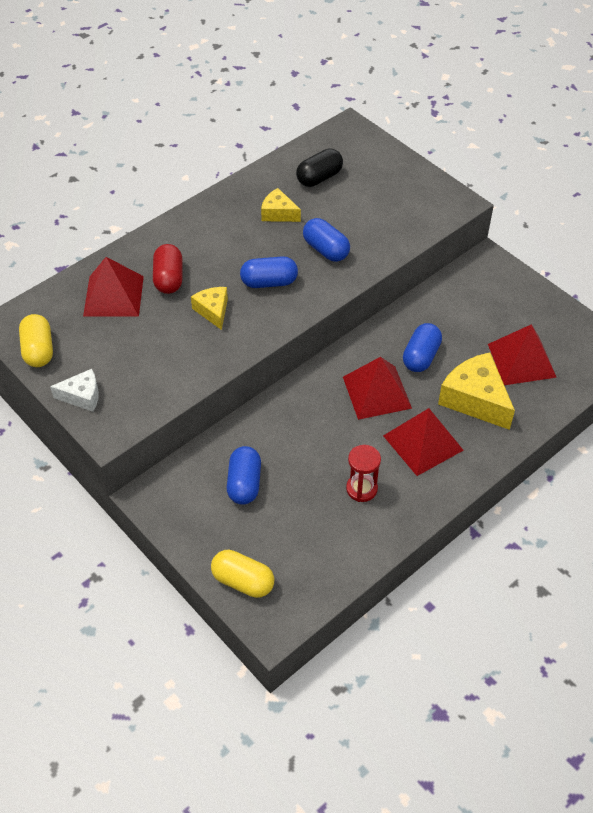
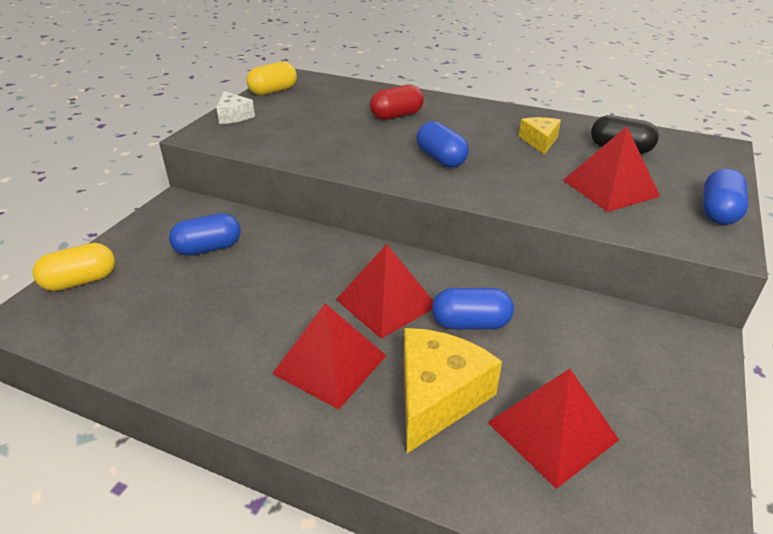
camera: 65 degrees right, 15 degrees down
red pyramid [83,257,144,317] -> red pyramid moved to [563,126,660,212]
yellow cheese [191,287,228,330] -> none
yellow capsule [211,550,274,598] -> yellow capsule turned 60 degrees clockwise [32,243,115,291]
blue capsule [303,218,350,262] -> blue capsule moved to [703,169,749,225]
red hourglass [346,445,381,502] -> none

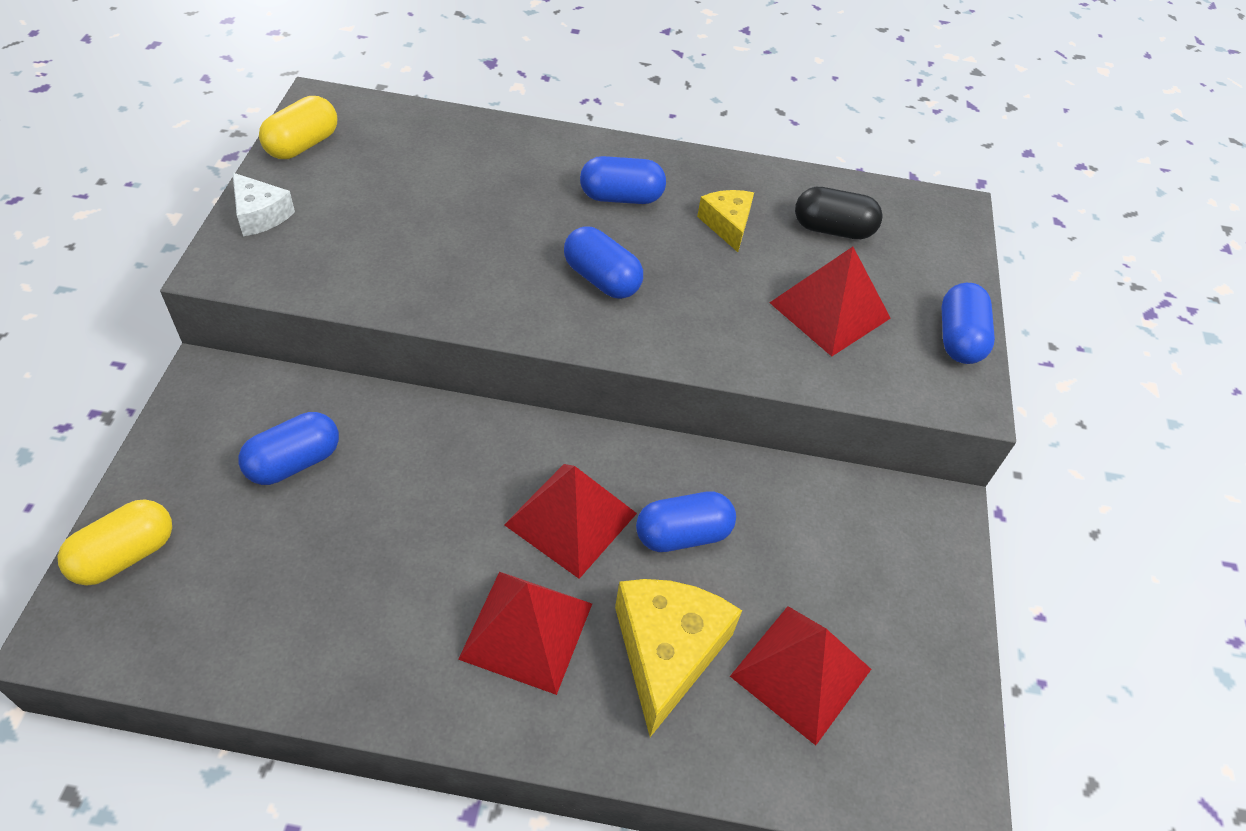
camera: 20 degrees left, 15 degrees up
red capsule [370,84,424,120] -> none
none -> blue capsule [580,156,666,204]

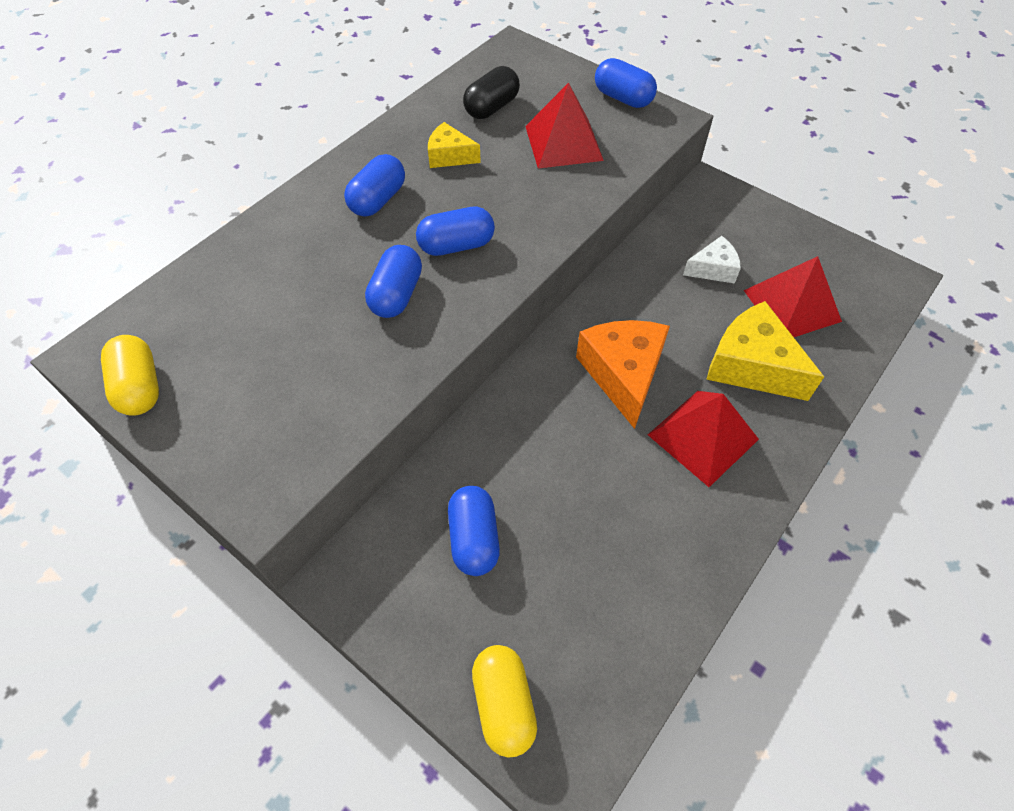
camera: 55 degrees left, 5 degrees up
white cheese [233,173,295,236] -> white cheese moved to [683,236,741,284]
red pyramid [504,464,637,579] -> orange cheese [576,320,670,429]
blue capsule [636,491,736,552] -> blue capsule moved to [365,245,422,318]

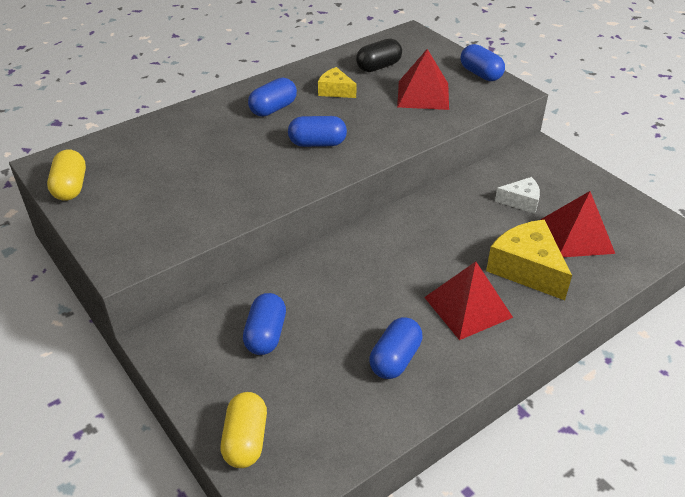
camera: 15 degrees right, 15 degrees down
blue capsule [365,245,422,318] -> blue capsule moved to [369,317,423,379]
orange cheese [576,320,670,429] -> none

